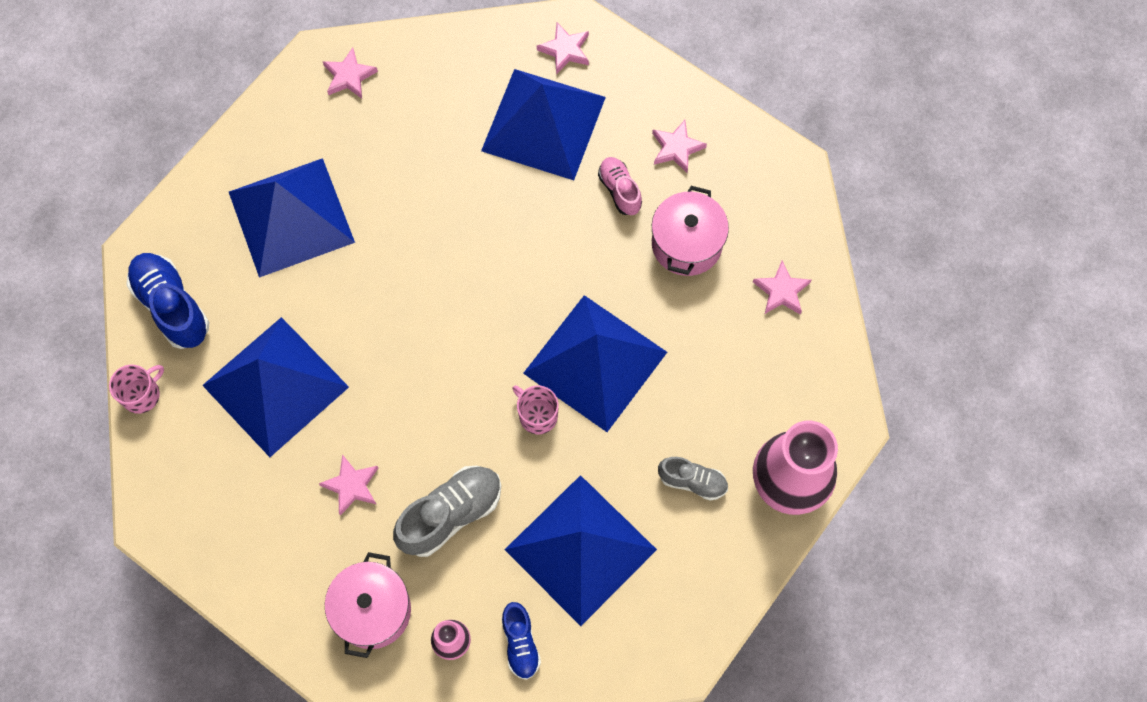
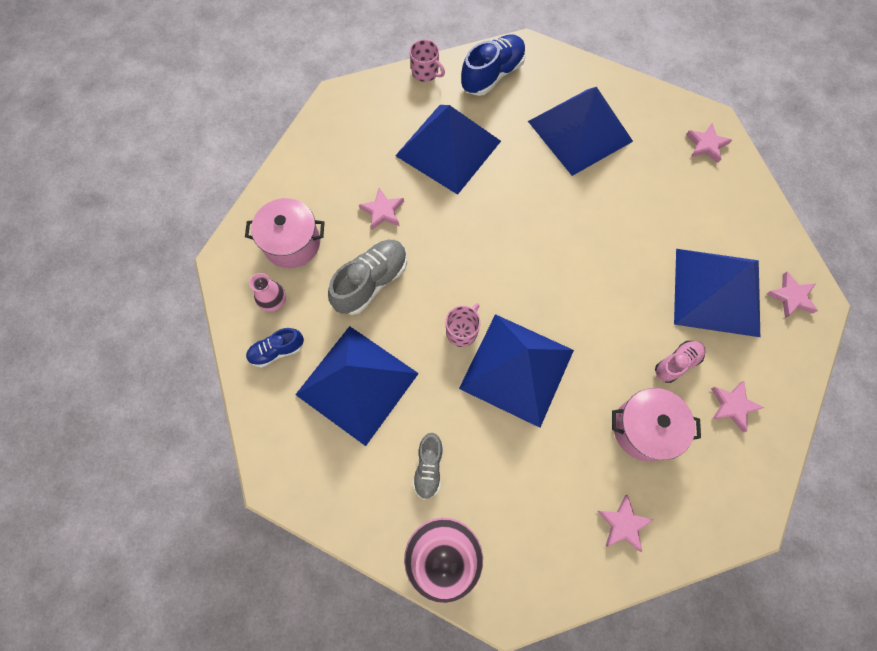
camera: 80 degrees right, 0 degrees up
grey shoe [393,466,501,557] -> grey shoe turned 90 degrees counterclockwise [328,240,407,315]

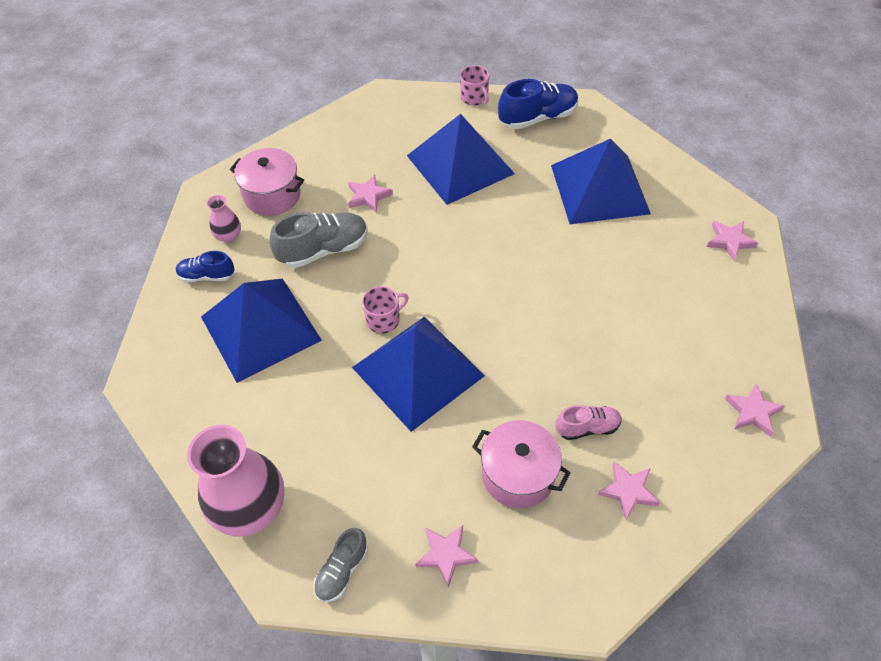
camera: 25 degrees right, 15 degrees down
grey shoe [413,433,443,500] -> grey shoe moved to [314,528,368,602]
blue pyramid [674,249,760,337] -> none

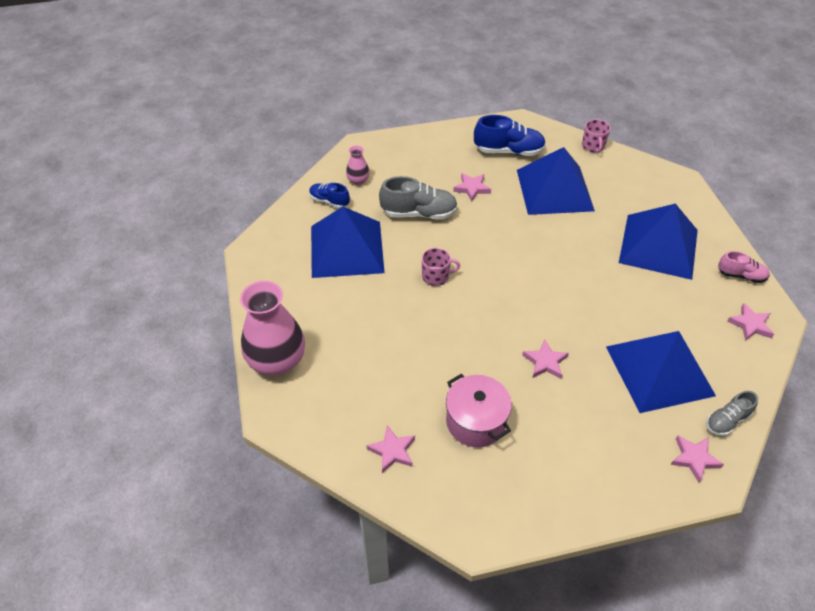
camera: 25 degrees right, 5 degrees down
pink pot [230,148,304,216] -> none
grey shoe [314,528,368,602] -> grey shoe moved to [706,391,758,436]
blue pyramid [352,317,485,432] -> blue pyramid moved to [606,331,716,413]
blue shoe [498,79,579,129] -> blue shoe moved to [474,115,546,156]
pink shoe [555,405,622,440] -> pink shoe moved to [718,251,770,283]
pink star [598,462,660,520] -> pink star moved to [522,339,569,379]

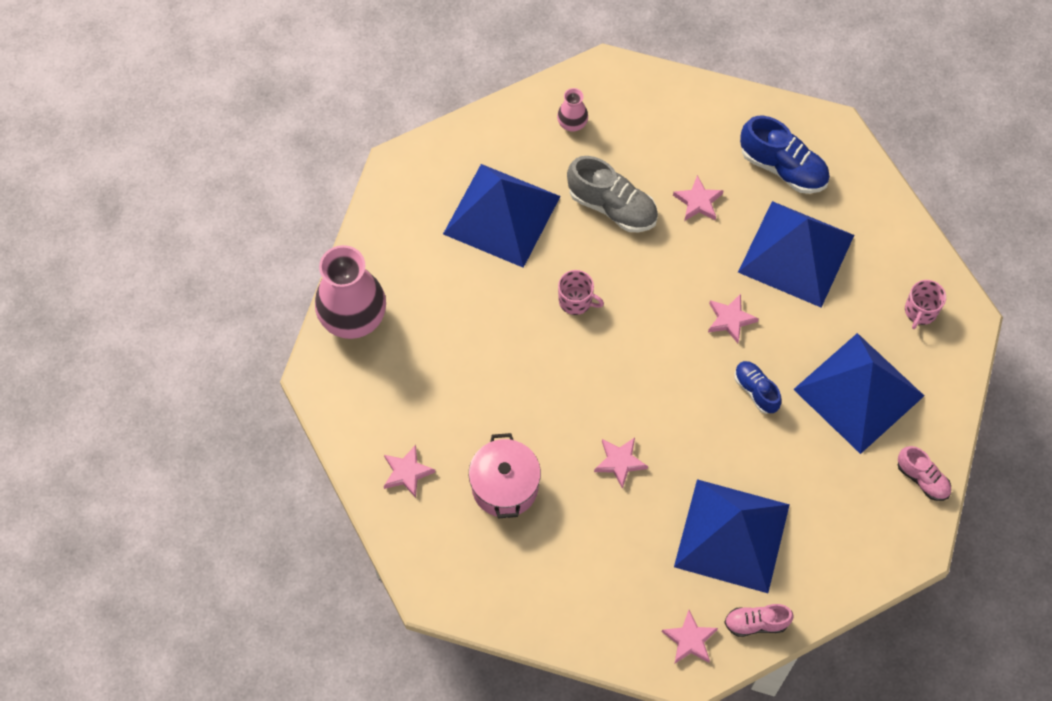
camera: 30 degrees right, 15 degrees up
blue shoe [309,183,350,208] -> blue shoe moved to [734,361,782,414]
pink mug [582,119,610,153] -> pink mug moved to [905,280,946,329]
grey shoe [706,391,758,436] -> pink shoe [724,604,794,637]
pink star [727,303,774,341] -> pink star moved to [708,294,759,343]

